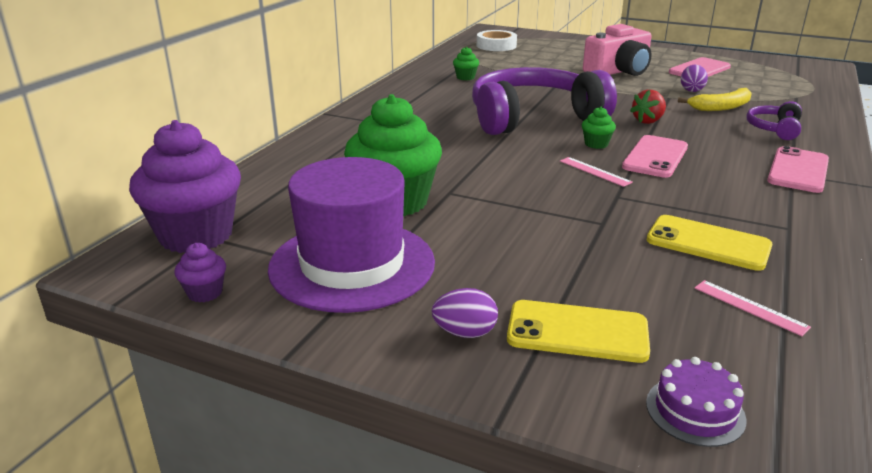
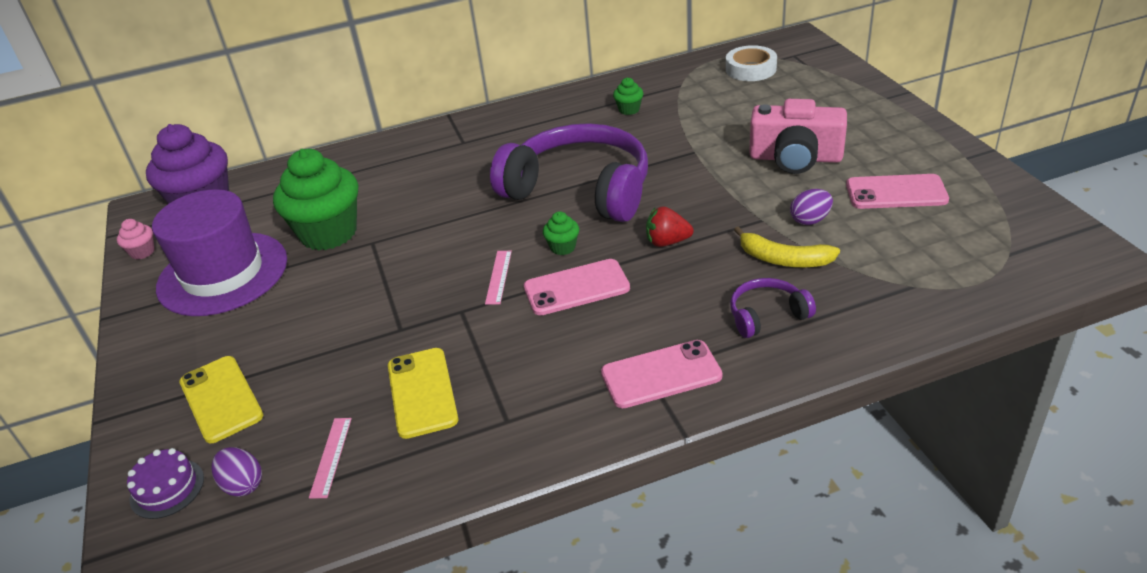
camera: 50 degrees right, 10 degrees up
purple cupcake [175,243,226,303] -> pink cupcake [117,219,155,259]
purple egg [432,288,498,338] -> purple egg moved to [212,447,262,497]

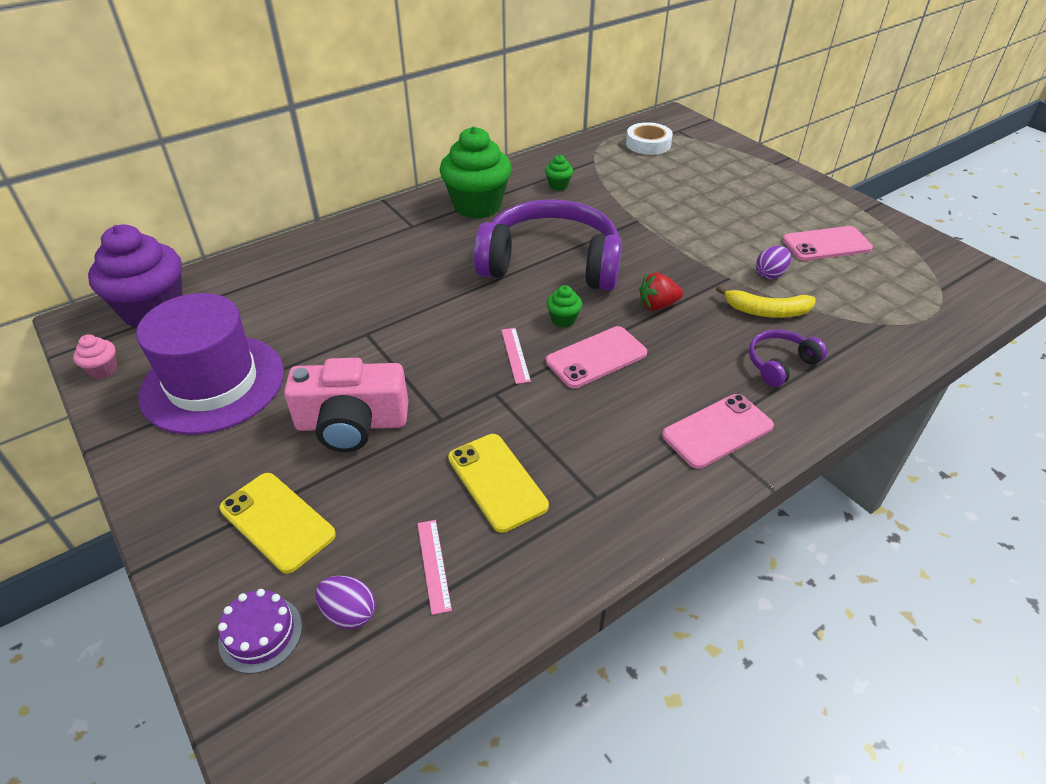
camera: 20 degrees left, 5 degrees up
green cupcake [273,149,358,251] -> green cupcake moved to [440,126,512,219]
pink camera [749,99,847,174] -> pink camera moved to [284,358,408,452]

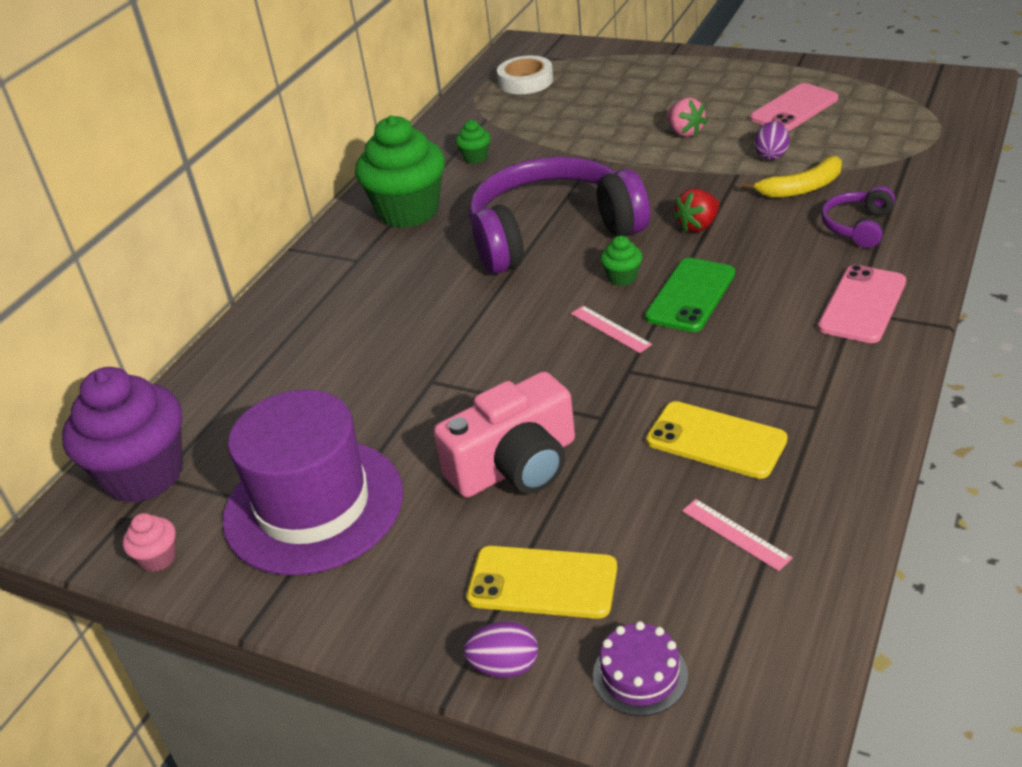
camera: 25 degrees left, 5 degrees down
purple egg [315,576,376,629] -> purple egg moved to [464,621,538,678]
pink phone [546,326,647,388] -> green phone [645,258,735,332]
none -> pink strawberry [667,98,707,137]

